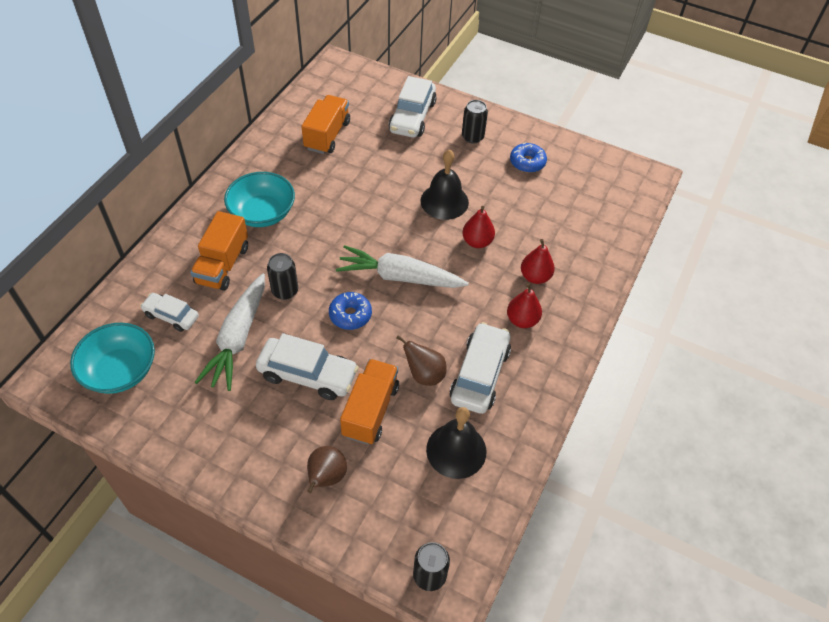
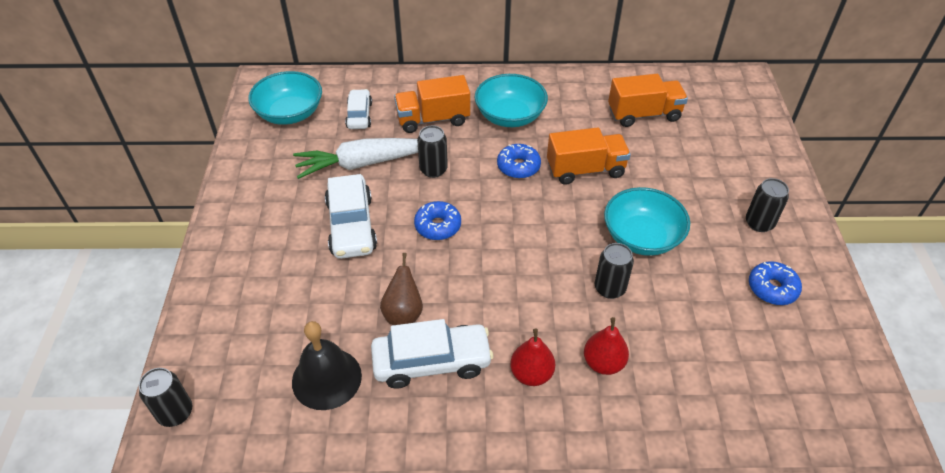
camera: 65 degrees right, 5 degrees down
brown pear [307,446,347,493] -> none
white carrot [336,245,469,288] -> none
orange truck [340,359,399,445] -> orange truck moved to [547,127,631,185]
white car [389,76,437,138] -> none
black bell [421,149,469,220] -> turquoise bowl [604,187,690,256]
red pear [462,206,495,248] -> black can [595,243,634,299]
none -> blue donut [497,144,541,179]

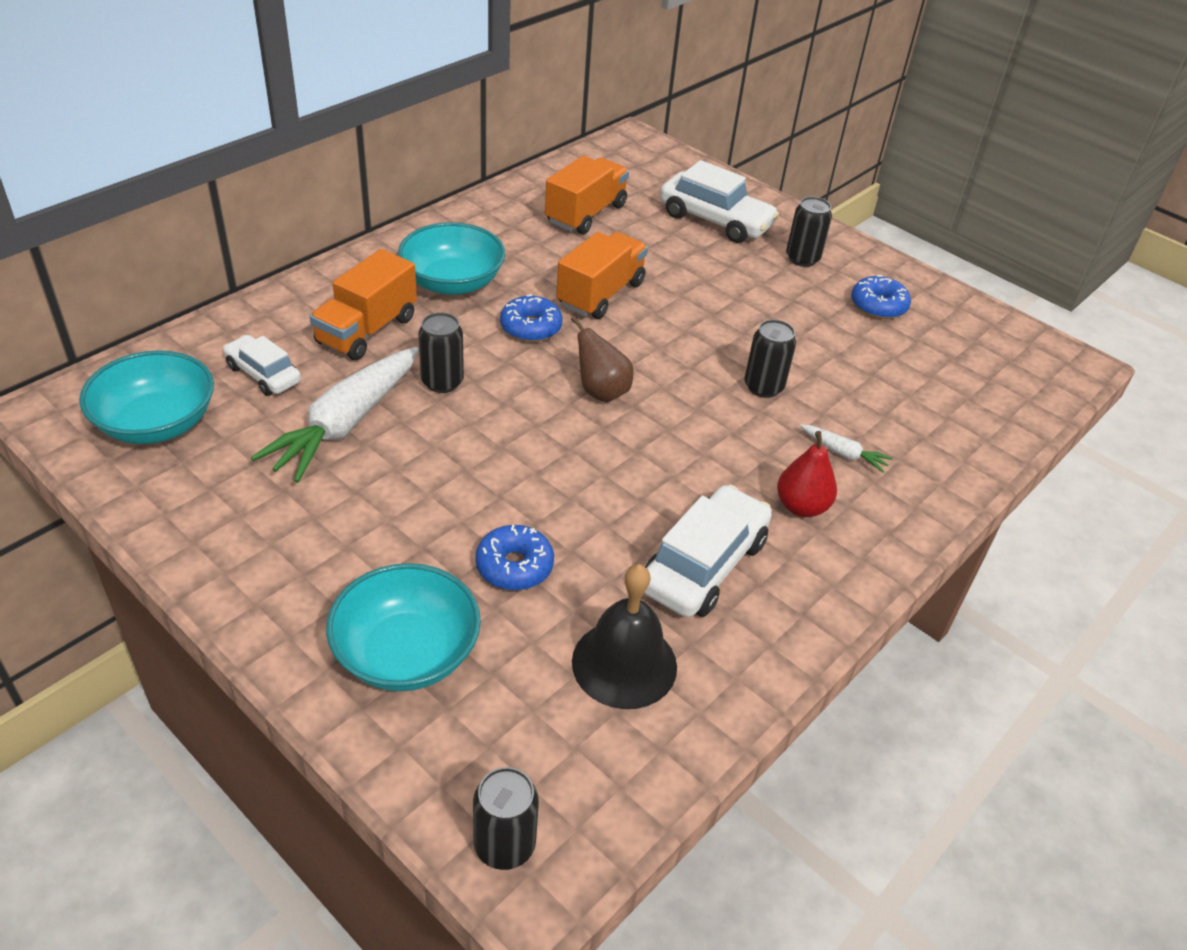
camera: 50 degrees left, 5 degrees down
white car [325,174,377,259] -> white car moved to [660,160,779,243]
brown pear [380,253,423,325] -> brown pear moved to [571,316,634,402]
blue donut [414,201,461,240] -> blue donut moved to [475,525,554,590]
red pear [584,317,629,375] -> white carrot [800,424,893,473]
turquoise bowl [604,187,690,256] -> turquoise bowl moved to [326,563,481,691]

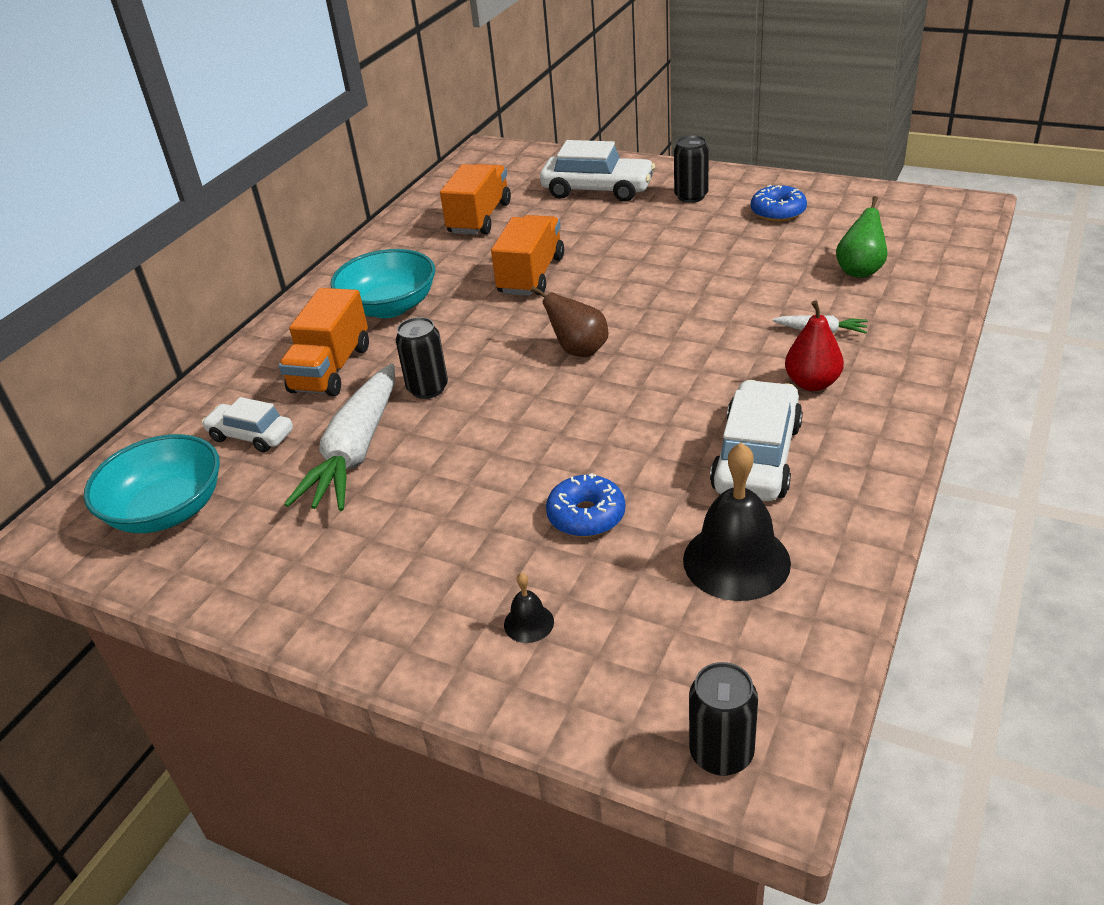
camera: 10 degrees left, 5 degrees down
turquoise bowl [326,563,481,691] -> black bell [504,573,554,643]
blue donut [500,294,563,342] -> none
black can [744,319,796,398] -> none
none -> green pear [836,196,888,278]

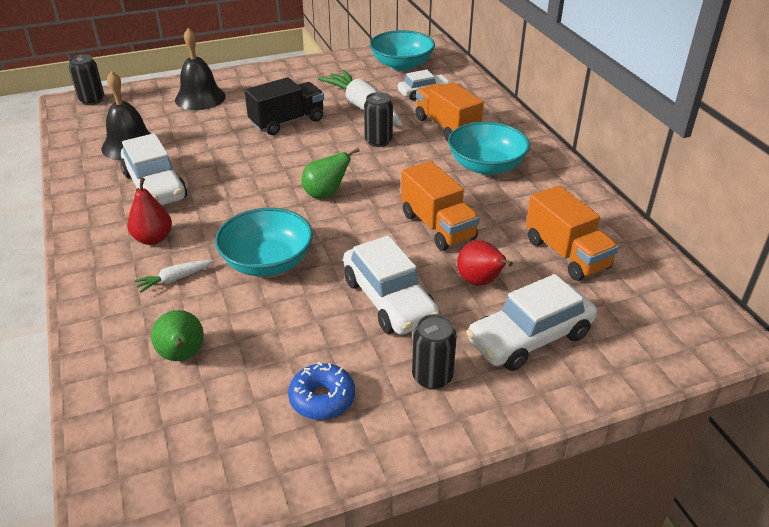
camera: 130 degrees right, 0 degrees up
black bell [504,573,554,643] -> black bell [175,28,226,110], size x2.18
brown pear [531,286,608,357] -> green pear [301,148,360,199]
blue donut [546,473,625,537] -> none
none -> turquoise bowl [215,208,313,276]
none -> black truck [244,77,324,135]
none -> white car [343,235,439,335]
none -> red pear [457,240,513,286]

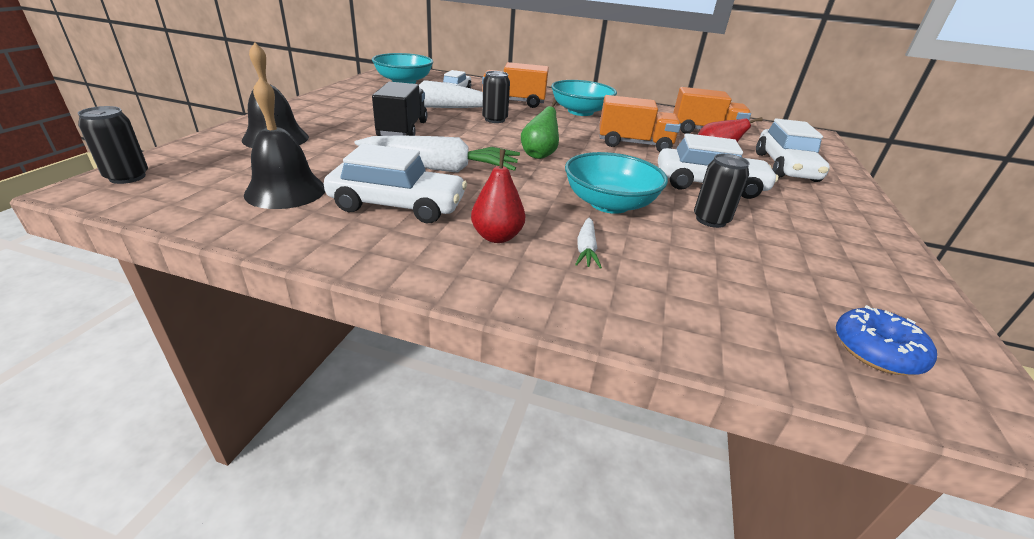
camera: 55 degrees left, 5 degrees down
green pear [151,310,204,361] -> none
blue donut [288,362,355,420] -> blue donut moved to [836,305,937,375]
black can [412,314,457,390] -> black can moved to [694,154,750,228]
none -> white carrot [355,135,520,173]

